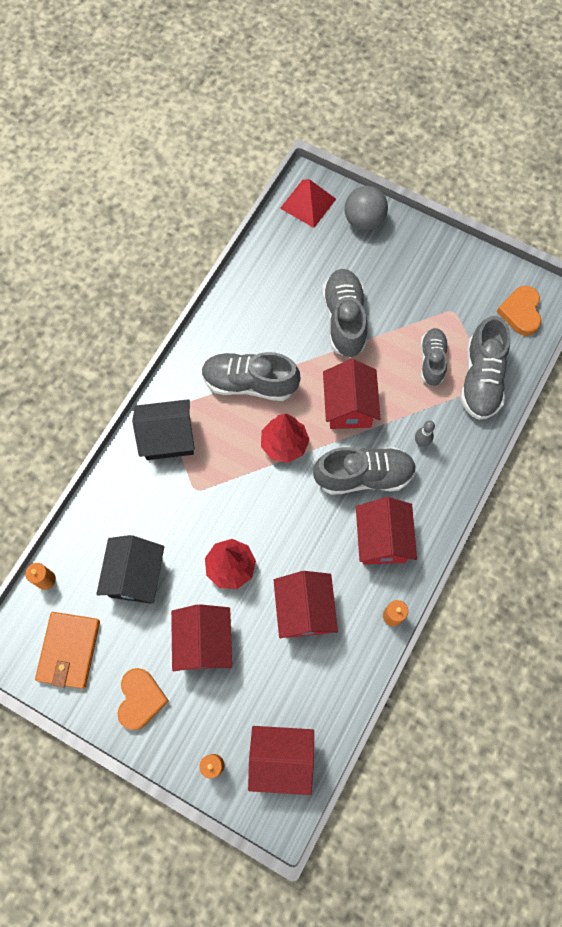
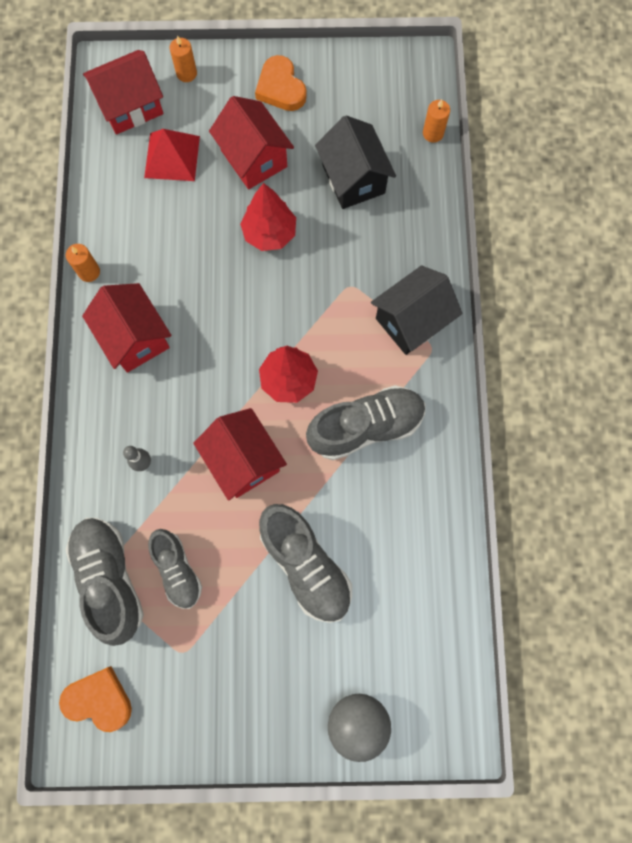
camera: 150 degrees right, 5 degrees up
orange wallet [35,612,100,689] -> none
red house [274,571,338,638] -> none
red pyramid [280,179,336,228] -> red pyramid moved to [144,129,200,181]
grey shoe [313,447,416,495] -> none
orange heart [497,286,541,336] -> orange heart turned 45 degrees counterclockwise [59,666,132,732]

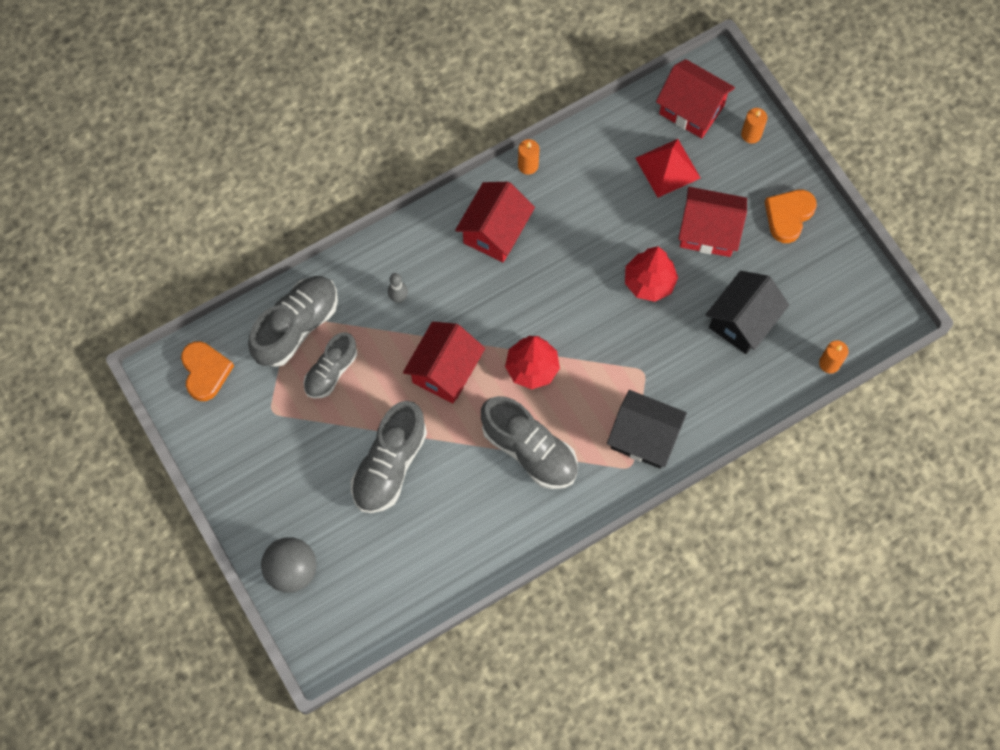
camera: 60 degrees right, 5 degrees down
red house [209,96,294,189] -> red house turned 75 degrees clockwise [678,187,747,257]

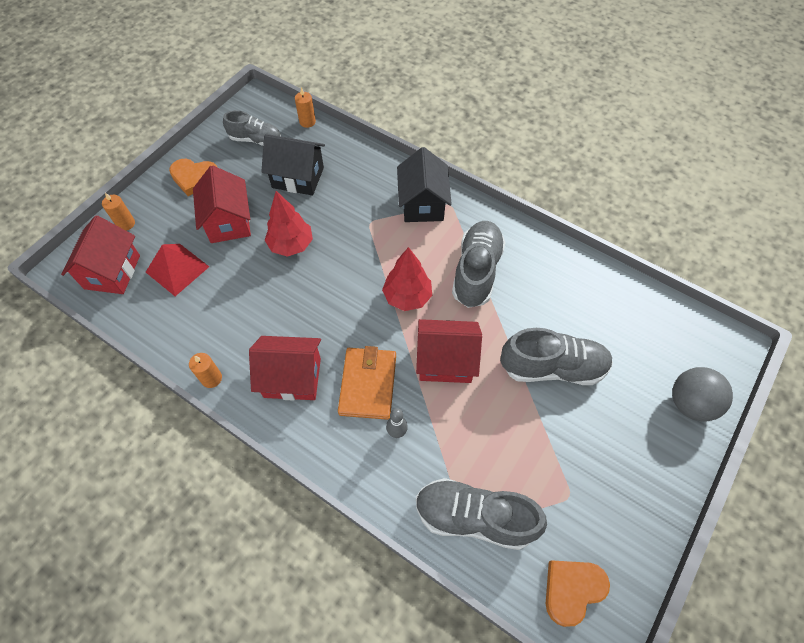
camera: 115 degrees left, 10 degrees down
grey shoe [303,332,357,398] -> grey shoe moved to [223,110,281,146]
none -> orange wallet [338,346,396,420]

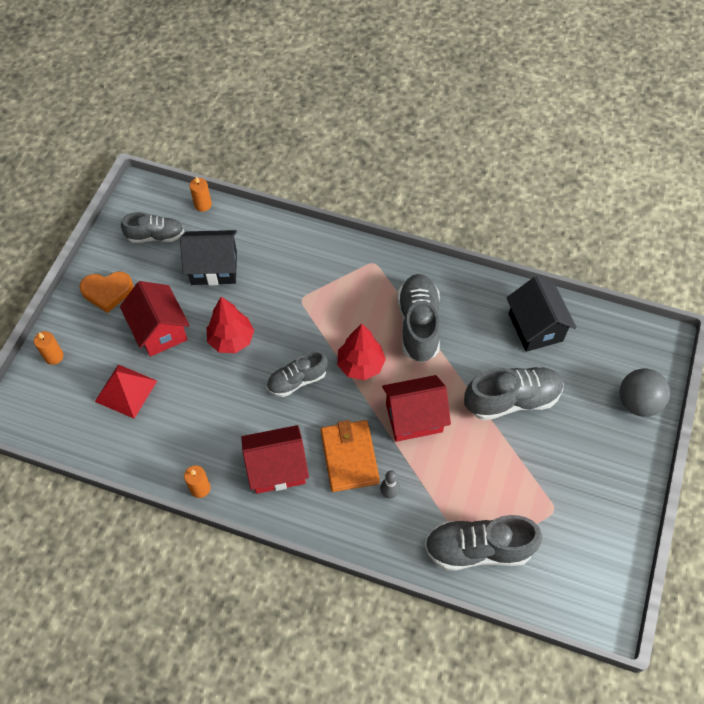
camera: 15 degrees left, 0 degrees up
red house [61,215,140,294] -> none
black house [397,147,452,222] -> black house moved to [506,276,576,352]
orange heart [546,560,610,627] -> none
none -> grey shoe [267,350,328,397]

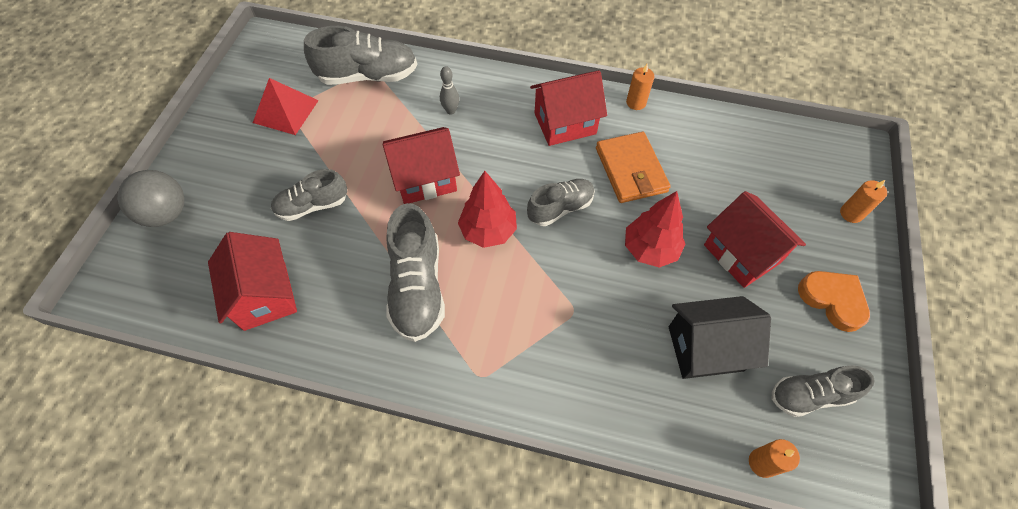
camera: 175 degrees right, 0 degrees up
orange heart [79,271,134,313] -> orange heart turned 60 degrees clockwise [798,271,870,332]
red pyramid [95,364,157,419] -> red pyramid moved to [253,78,319,135]
orange wallet [321,420,380,492] -> orange wallet moved to [596,132,671,203]
grey shoe [464,366,564,420] -> grey shoe [271,169,347,221], size x0.64
black house [506,276,576,352] -> red house [208,232,297,331]

